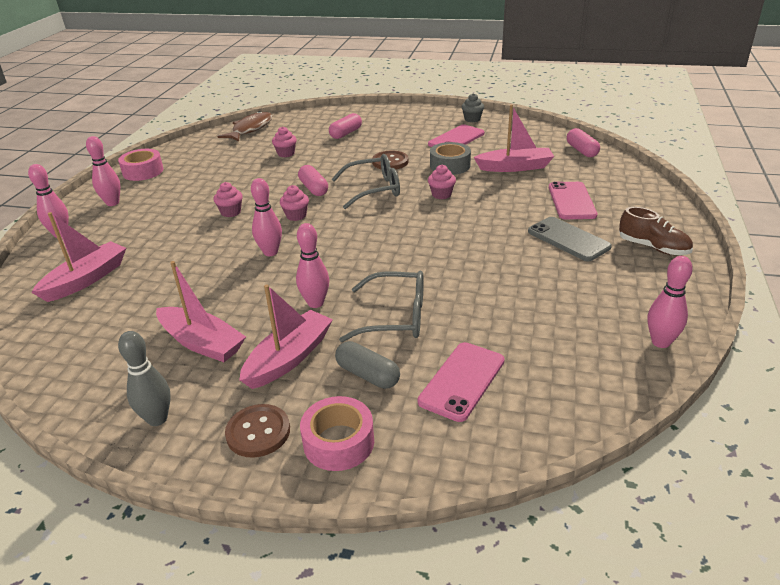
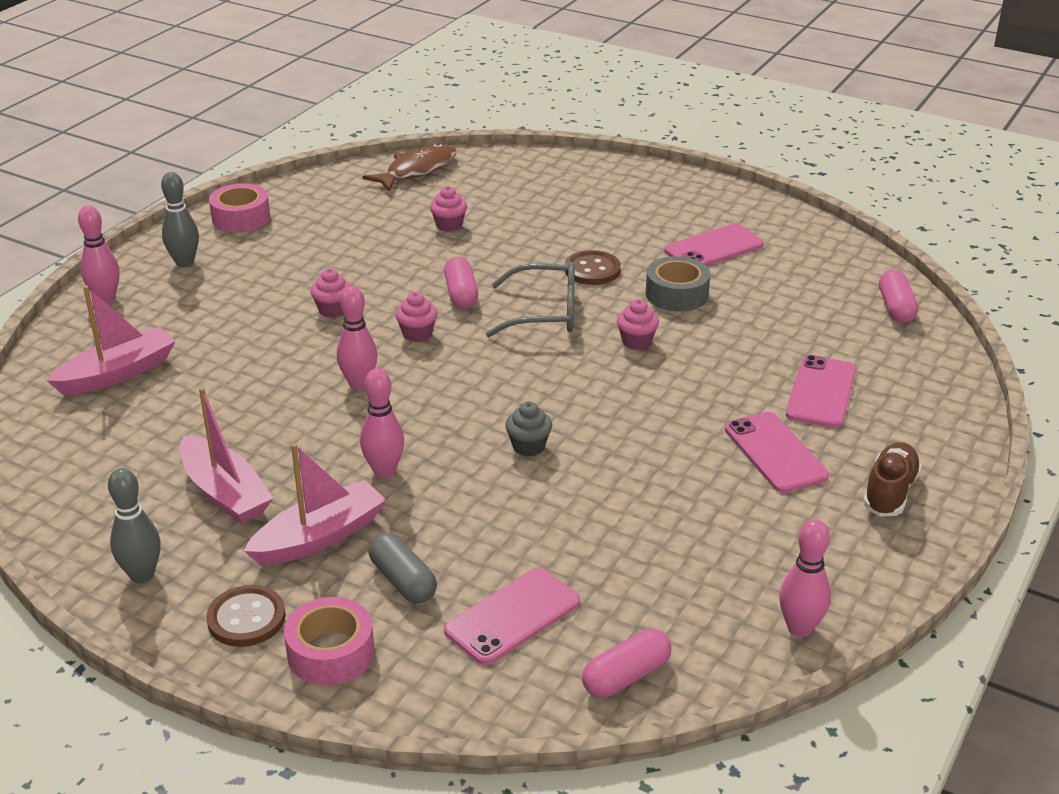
camera: 15 degrees right, 0 degrees up
pink bowling pin [86,136,120,206] -> grey bowling pin [161,172,199,267]
pink capsule [329,113,362,139] -> pink capsule moved to [582,629,671,698]
grey glasses [339,271,424,342] -> none
grey cupcake [462,93,484,122] -> grey cupcake moved to [505,401,552,456]
pink boat [473,105,554,172] -> none
grey phone [528,217,612,261] -> pink phone [725,412,829,493]
brown shoe [619,207,693,255] -> brown shoe turned 120 degrees counterclockwise [863,442,922,517]

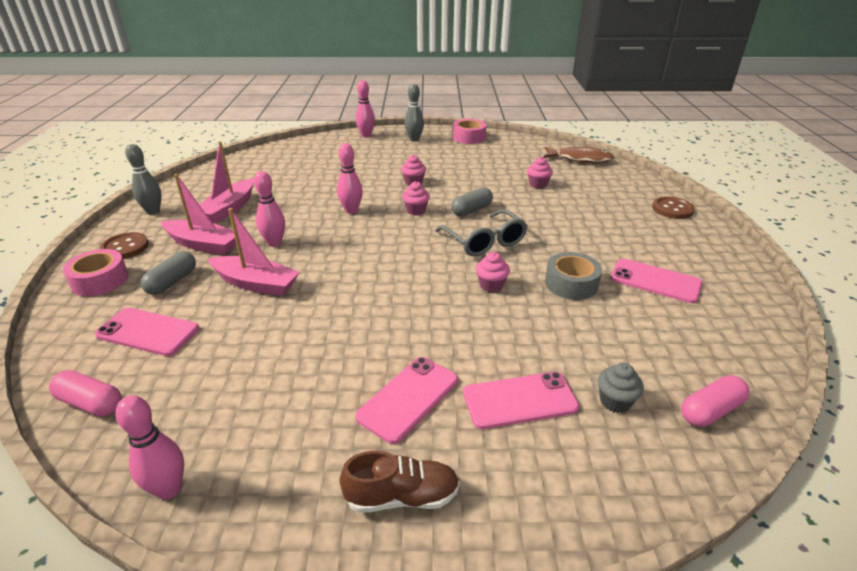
camera: 60 degrees right, 0 degrees up
pink boat [46,285,176,395] -> pink boat moved to [208,208,300,296]
pink capsule [444,257,478,309] -> grey capsule [451,188,493,216]
grey cupcake [505,401,552,456] -> grey cupcake moved to [598,363,644,413]
brown button [565,250,621,285] -> brown button moved to [652,196,695,219]

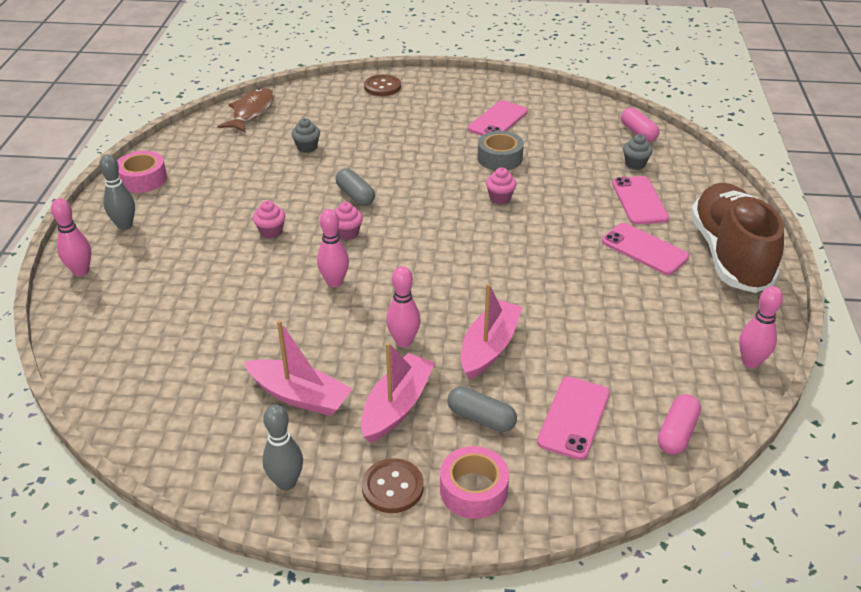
camera: 85 degrees left, 5 degrees up
brown shoe [340,451,460,513] -> brown shoe [690,183,784,293], size x2.07
grey glasses [435,209,528,257] -> none
pink cupcake [527,157,553,189] -> grey cupcake [291,118,320,153]

